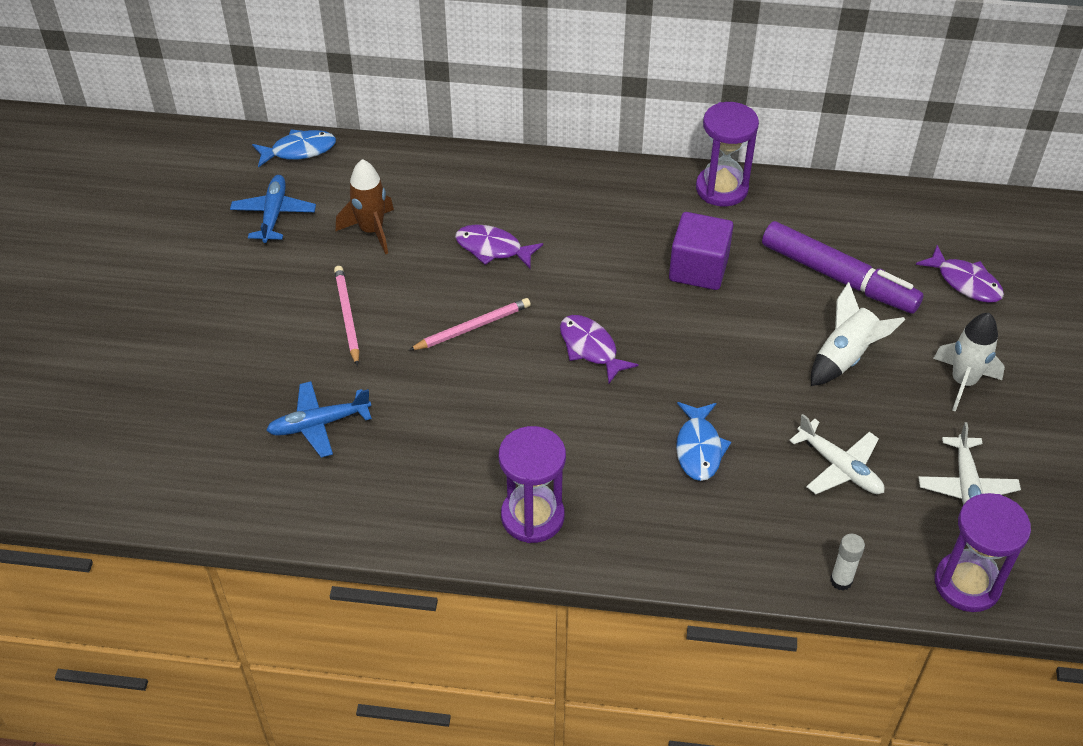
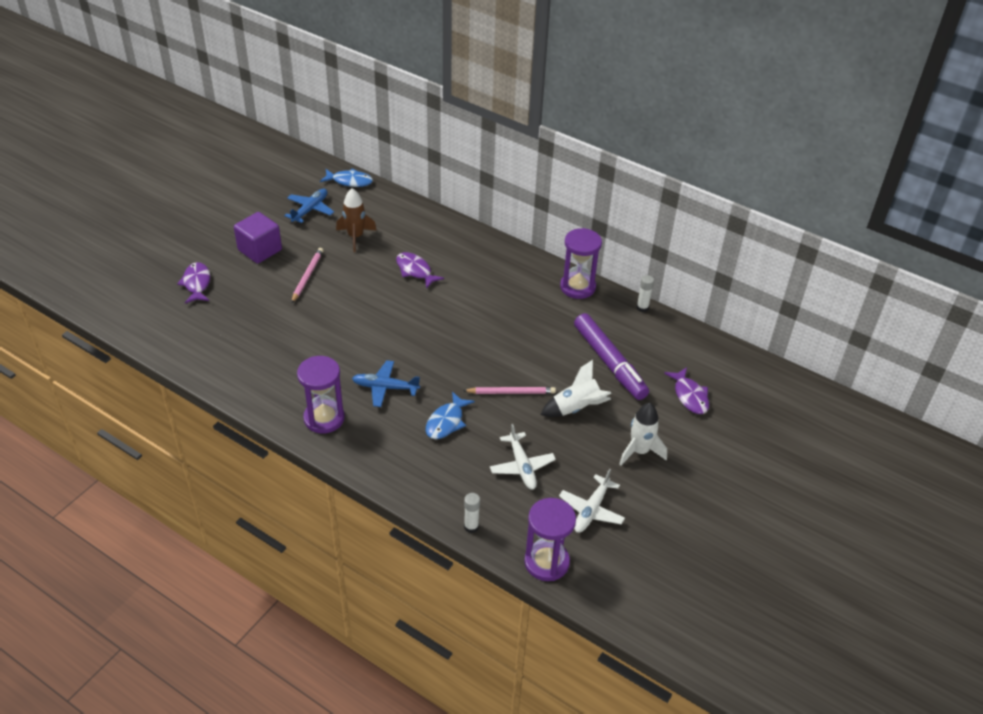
camera: 25 degrees right, 5 degrees down
blue plane [266,381,372,458] -> blue plane moved to [352,360,420,407]
pink pencil [408,298,531,351] -> pink pencil moved to [463,387,556,394]
purple fish [560,315,638,383] -> purple fish moved to [177,262,210,303]
purple cube [669,212,733,290] -> purple cube moved to [234,212,282,264]
none -> white glue stick [637,275,654,312]

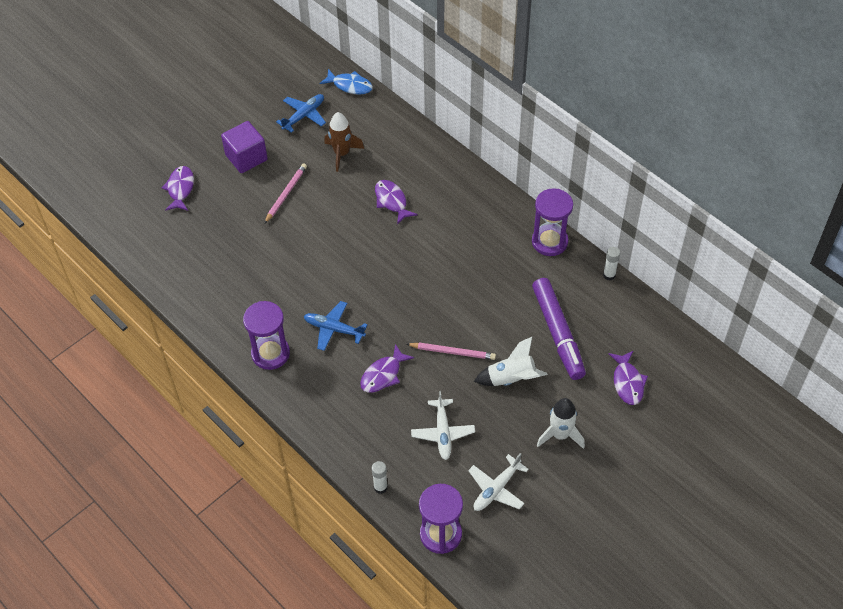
camera: 15 degrees right, 10 degrees up
blue fish [426,391,475,439] -> purple fish [360,344,414,393]

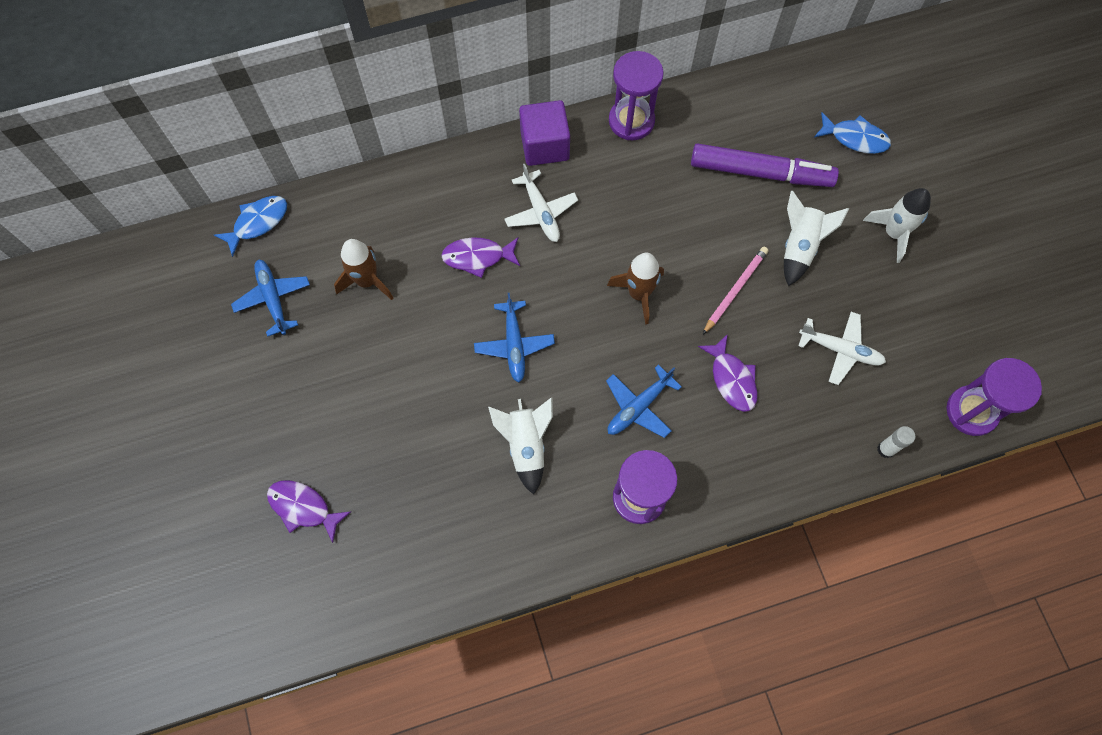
camera: 65 degrees left, 15 degrees up
purple cube [221,121,268,173] -> purple cube moved to [519,100,570,166]
pink pencil [264,163,307,224] -> none
white plane [468,453,529,511] -> white plane moved to [504,164,578,242]
white glue stick [603,247,620,281] -> none
purple fish [609,351,648,405] -> blue fish [814,112,891,154]
none -> blue plane [474,293,555,382]
none -> white rocket [488,398,553,495]
none -> brown rocket [607,253,664,324]

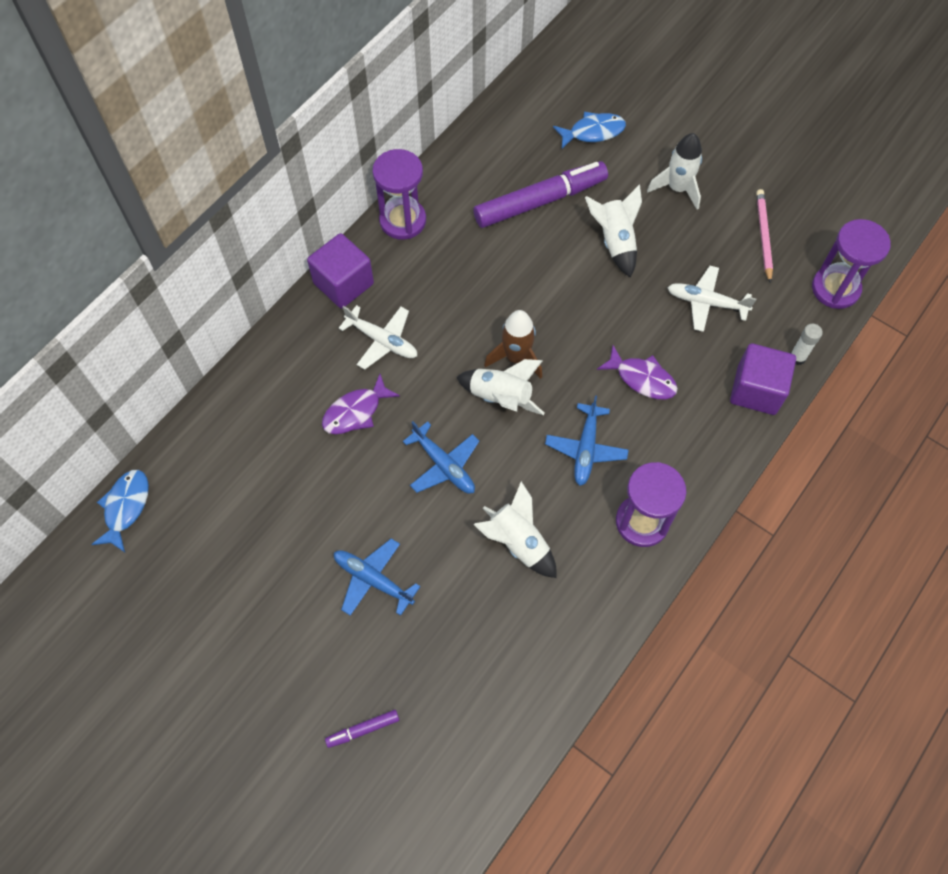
camera: 35 degrees left, 5 degrees down
blue plane [231,259,310,337] -> blue plane moved to [334,538,420,616]
purple fish [267,480,351,543] -> purple marker [325,710,399,748]
brown rocket [334,239,393,300] -> none
pink pencil [703,247,769,334] -> pink pencil moved to [756,189,773,284]
white plane [798,312,886,385] -> white plane turned 150 degrees counterclockwise [667,266,756,332]
none -> white rocket [456,359,544,415]
none -> purple cube [730,343,796,415]

